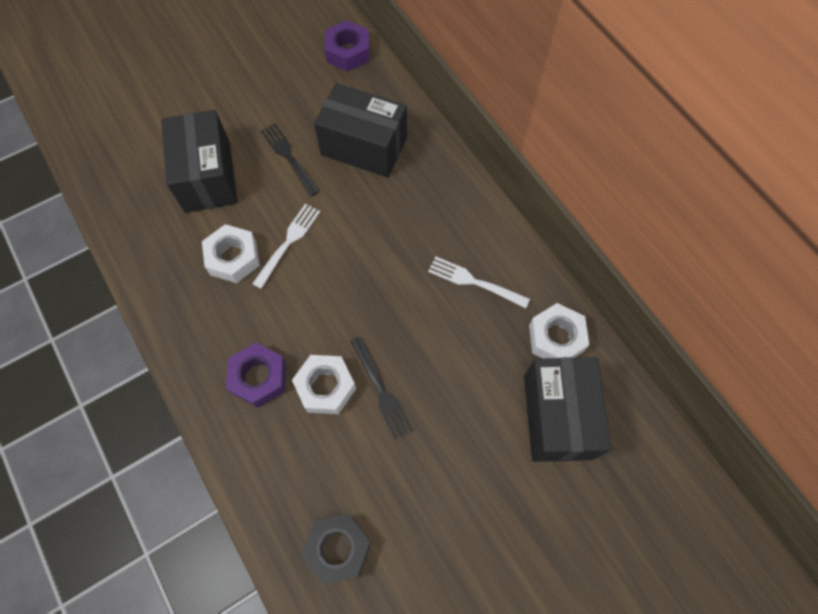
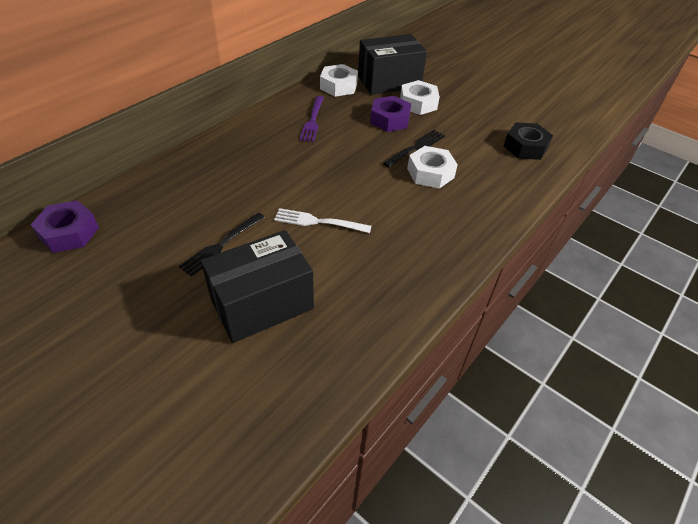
camera: 110 degrees left, 20 degrees down
white nut [202,224,260,283] -> white nut moved to [400,80,440,115]
purple nut [226,343,286,408] -> purple nut moved to [370,96,411,132]
black box [314,83,407,177] -> none
white fork [428,256,530,308] -> purple fork [300,96,324,142]

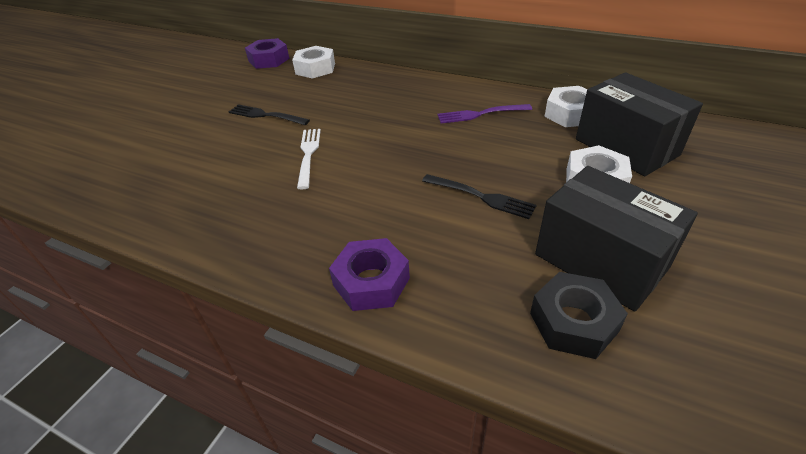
camera: 80 degrees right, 5 degrees down
black box [201,230,314,343] -> black box moved to [535,166,698,312]
purple nut [370,96,411,132] -> purple nut moved to [329,238,410,311]
white nut [407,146,458,189] -> white nut moved to [292,46,335,79]

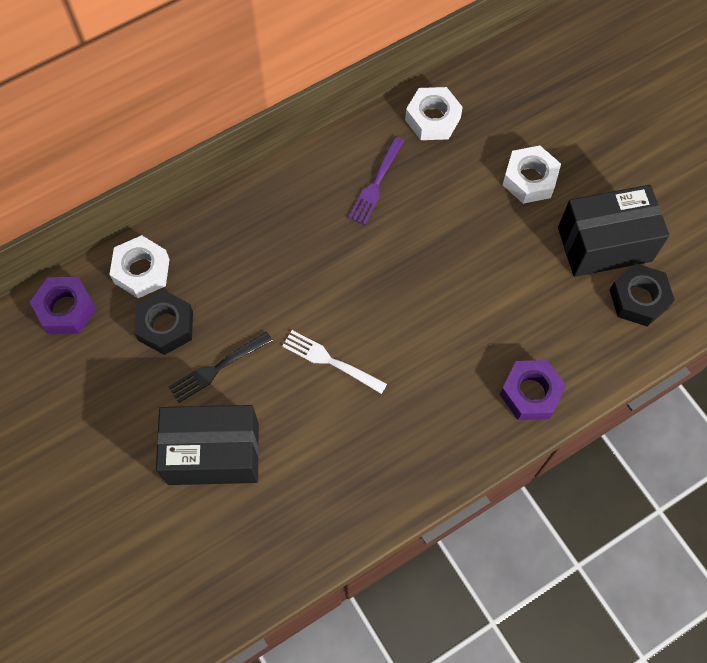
camera: 60 degrees left, 25 degrees up
black fork [422,174,537,219] -> none
black box [576,72,703,176] -> black box moved to [156,405,259,485]
none -> black nut [134,290,193,355]

